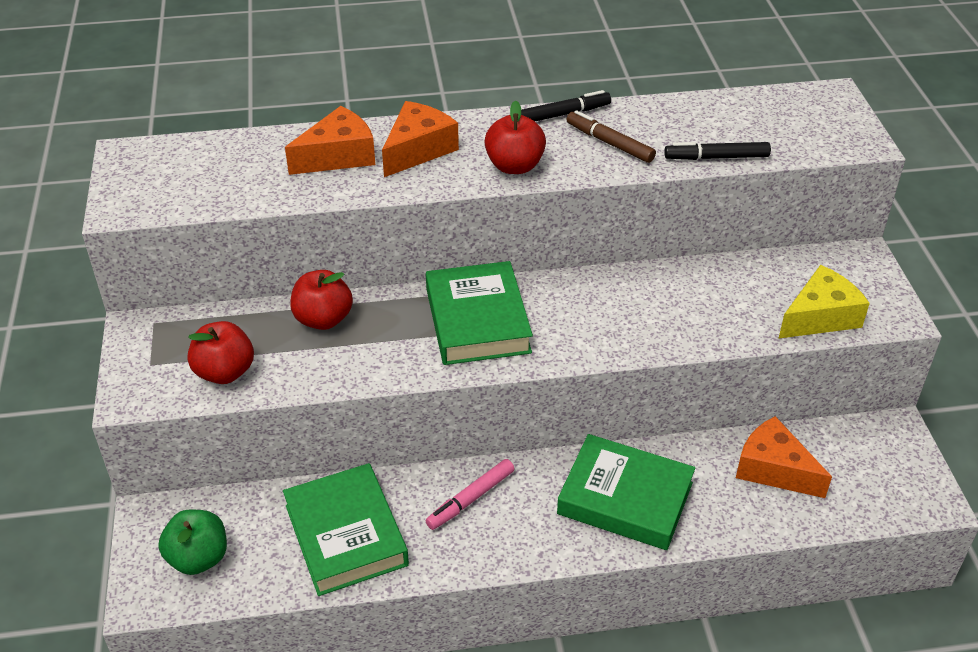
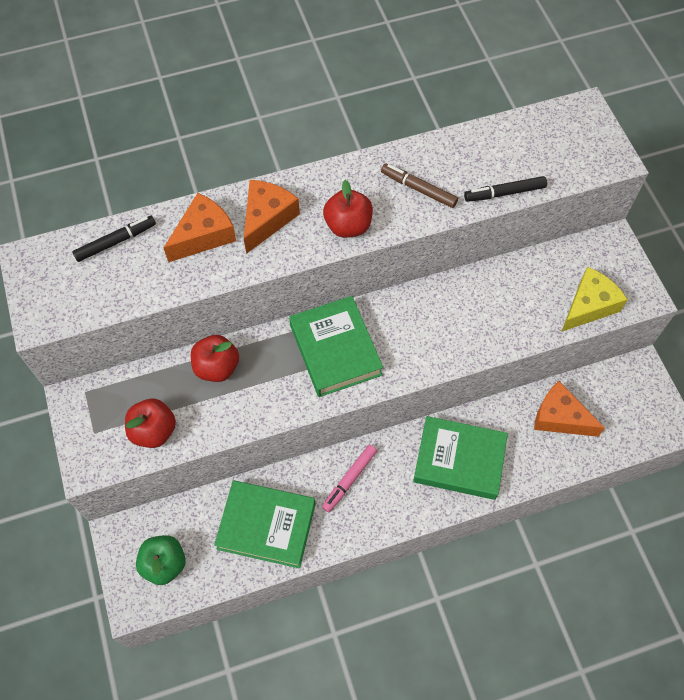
camera: 10 degrees left, 20 degrees up
green book [283,463,409,596] -> green book turned 45 degrees counterclockwise [214,480,316,568]
black marker [521,90,611,121] -> black marker moved to [72,216,156,262]

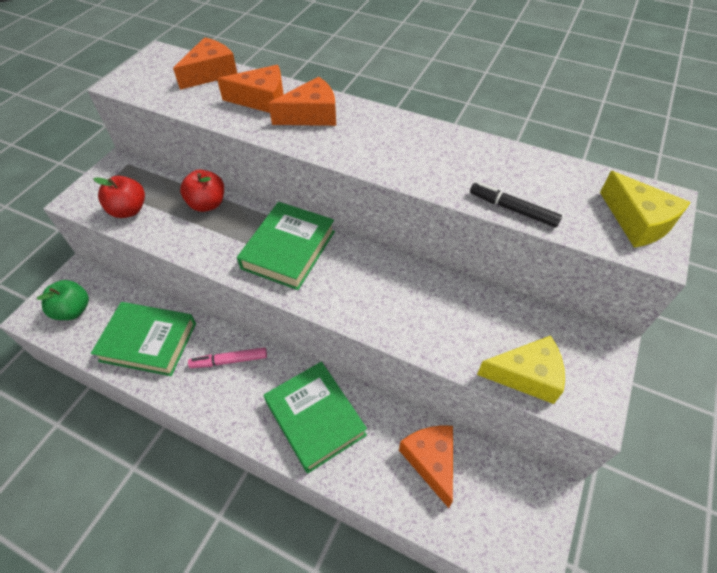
camera: 45 degrees right, 10 degrees down
black marker [72,216,156,262] -> orange cheese [173,37,237,90]
green book [214,480,316,568] -> green book turned 45 degrees counterclockwise [91,302,196,376]
red apple [323,180,373,238] -> none
brown marker [381,163,458,208] -> none
none -> yellow cheese [600,171,691,248]

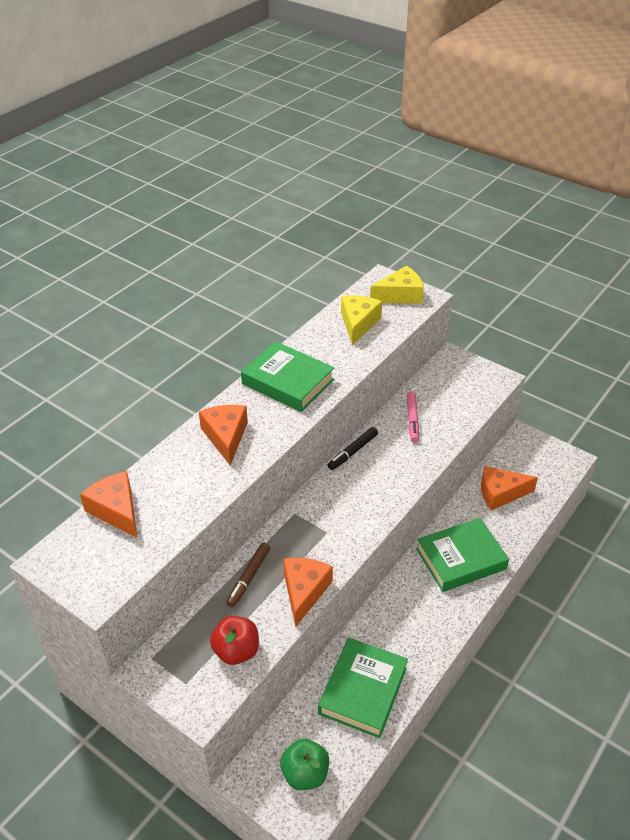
camera: 80 degrees left, 10 degrees down
red apple [180,170,224,212] -> brown marker [226,543,270,607]
pink marker [188,347,267,368] -> pink marker moved to [407,391,419,443]
orange cheese [217,65,284,113] -> orange cheese moved to [283,558,333,627]
green book [237,202,335,290] -> green book moved to [241,341,334,412]
black marker [470,182,562,227] -> black marker moved to [328,427,378,470]
yellow cheese [477,336,565,404] -> yellow cheese moved to [341,295,382,345]

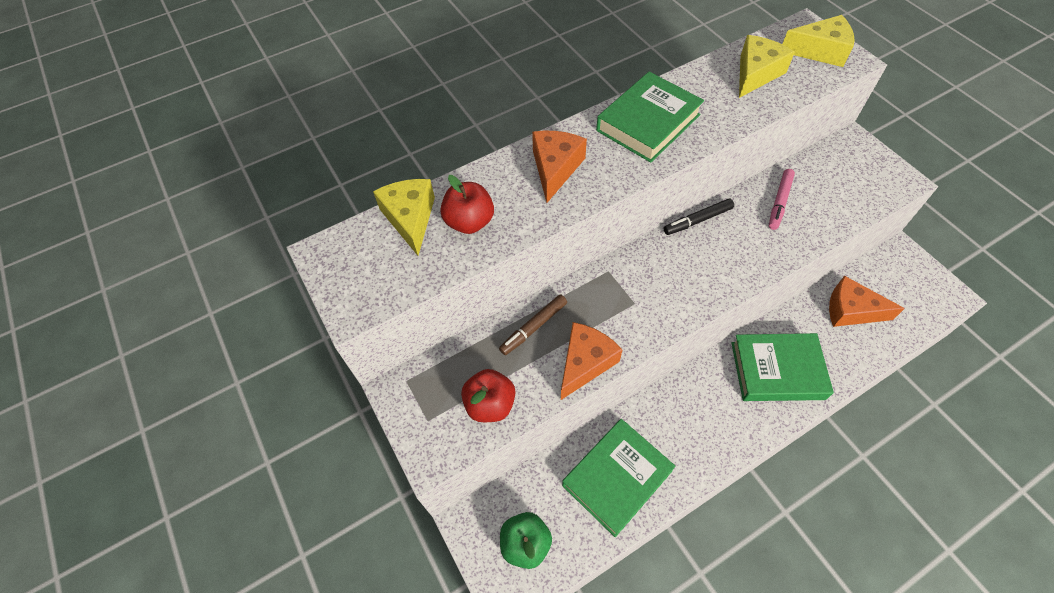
camera: 25 degrees right, 15 degrees up
orange cheese [80,471,137,538] -> yellow cheese [373,179,435,256]
green book [241,341,334,412] -> green book turned 75 degrees clockwise [596,72,704,163]
none -> red apple [440,175,494,234]

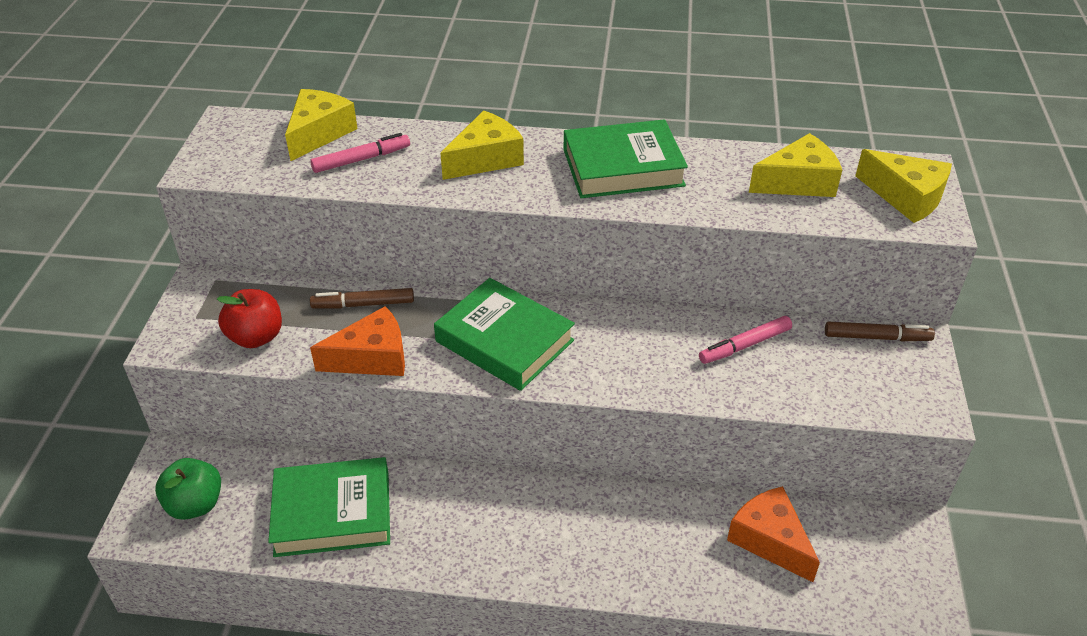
camera: 35 degrees right, 15 degrees down
red apple [440,175,494,234] -> pink marker [310,133,410,173]
orange cheese [532,131,587,203] -> yellow cheese [440,110,524,180]
black marker [664,198,734,235] -> none
green book [732,333,834,401] -> green book moved to [434,278,575,391]
none -> brown marker [825,321,935,341]

